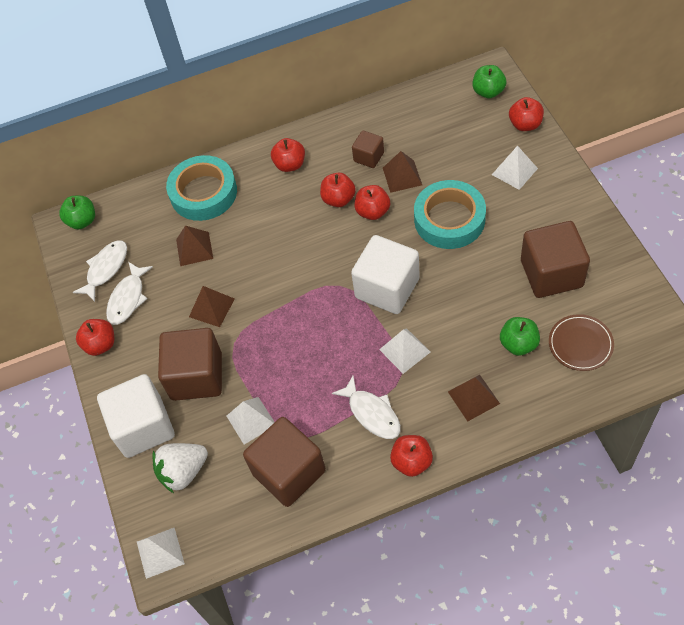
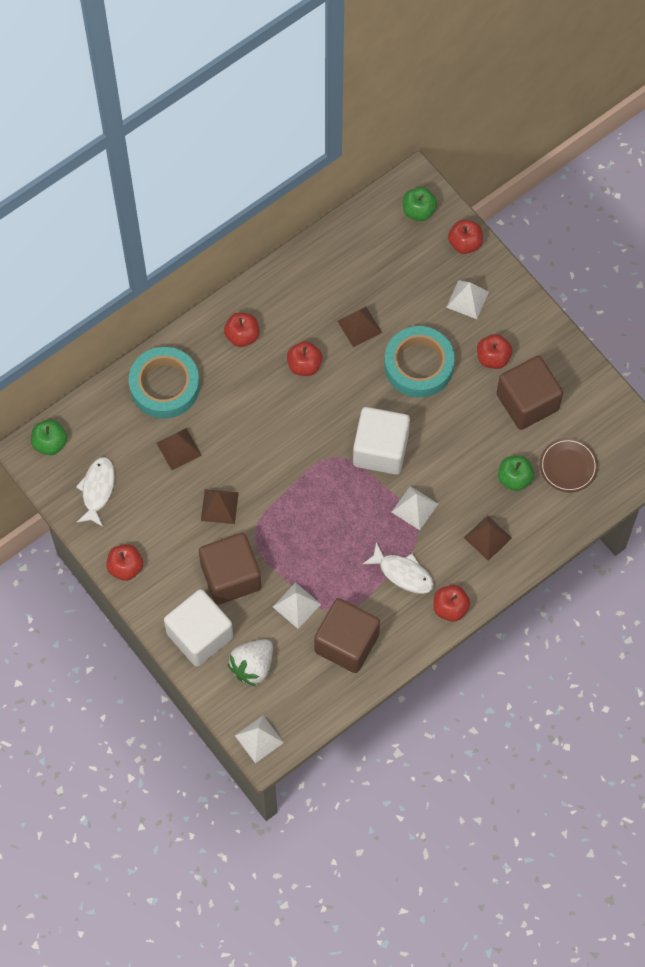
camera: 25 degrees left, 10 degrees up
white fish [106,262,153,325] -> none
brown cube [352,131,384,168] -> none
red apple [355,185,390,220] -> red apple moved to [477,334,512,369]

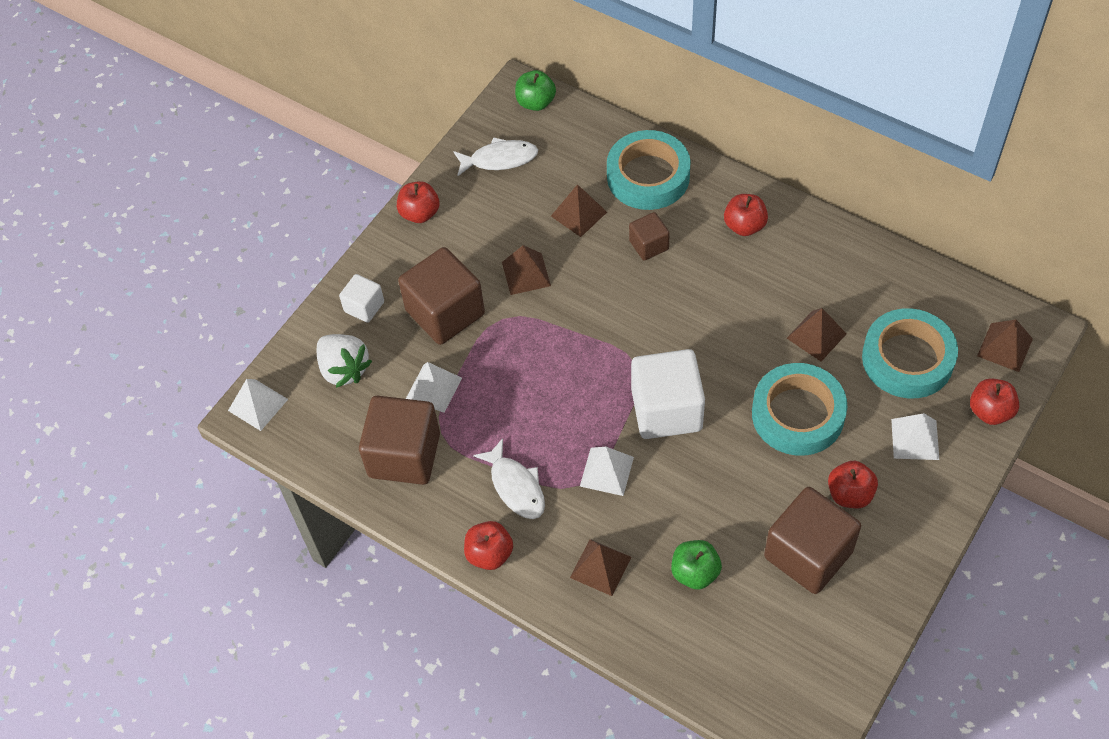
camera: 75 degrees right, 10 degrees down
white cube [164,589,233,666] -> white cube [339,274,384,323], size x0.52
white strawberry [227,639,273,687] -> white strawberry turned 150 degrees counterclockwise [317,334,372,388]
red apple [287,341,323,376] -> none
white fish [363,542,434,594] -> white fish turned 45 degrees counterclockwise [473,438,545,519]
green apple [403,187,437,221] -> brown pyramid [977,319,1033,372]
brown plate [540,438,598,492] -> none
none -> brown cube [629,212,670,261]
none -> turquoise tape [862,308,958,398]

